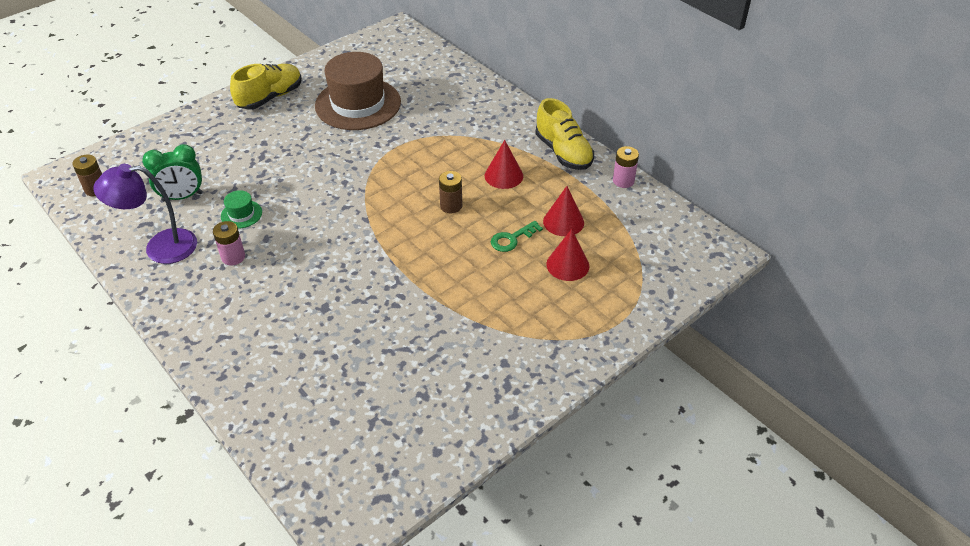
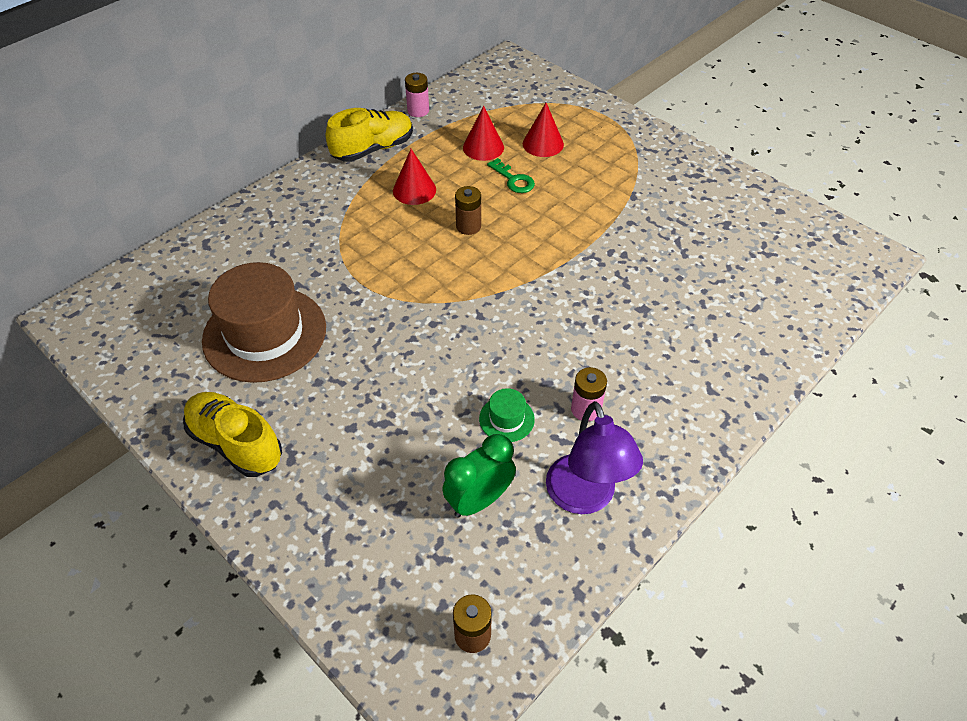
camera: 95 degrees left, 5 degrees up
green clock [142,144,203,201] -> green clock turned 105 degrees counterclockwise [442,434,516,518]

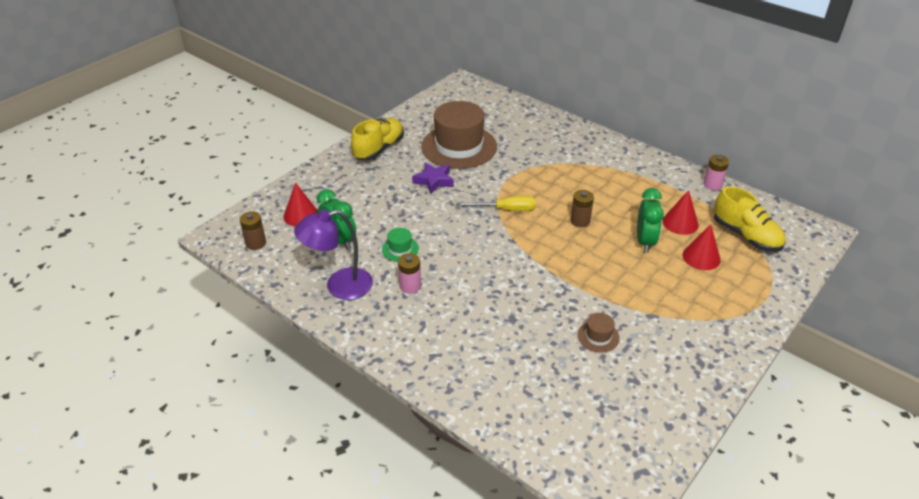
camera: 85 degrees right, 10 degrees down
yellow shoe [326,108,413,162] -> yellow shoe moved to [714,186,786,252]
red cone [393,149,436,205] -> red cone moved to [283,182,318,226]
green key [487,158,535,193] -> green clock [637,188,664,253]
none -> purple star [412,162,454,195]
none -> yellow screwdriver [456,196,536,211]
none -> brown hat [578,313,620,353]

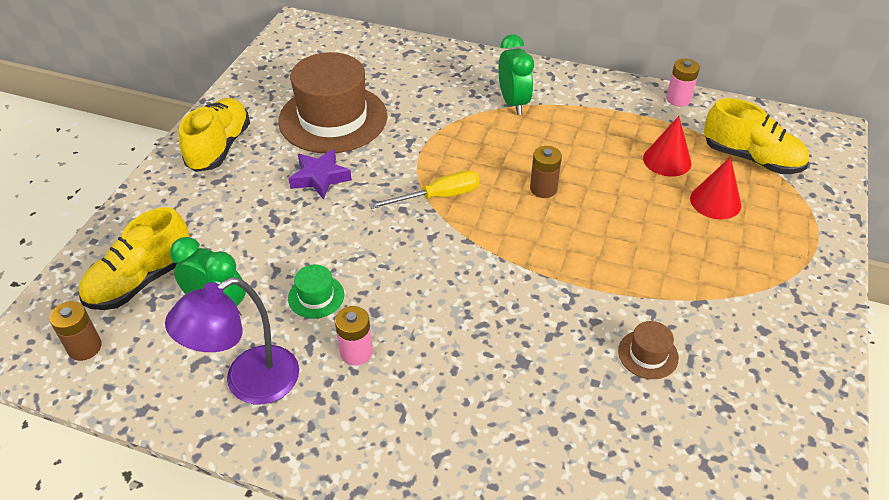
camera: 20 degrees left, 5 degrees up
red cone [283,182,318,226] -> yellow shoe [79,207,190,310]
green clock [637,188,664,253] -> green clock moved to [498,34,534,115]

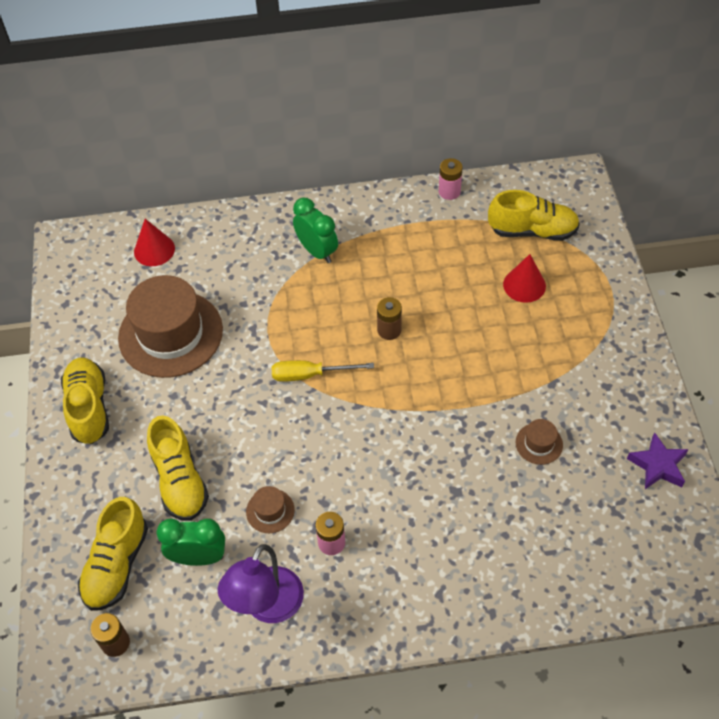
camera: 25 degrees left, 10 degrees up
green hat [288,265,344,319] -> brown hat [246,486,295,533]
purple star [289,149,352,200] -> purple star moved to [627,432,689,489]
yellow screwdriver [369,170,480,209] -> yellow screwdriver turned 135 degrees counterclockwise [272,360,374,382]
red cone [643,116,691,177] -> red cone moved to [134,219,175,266]
none -> yellow shoe [147,416,209,521]

